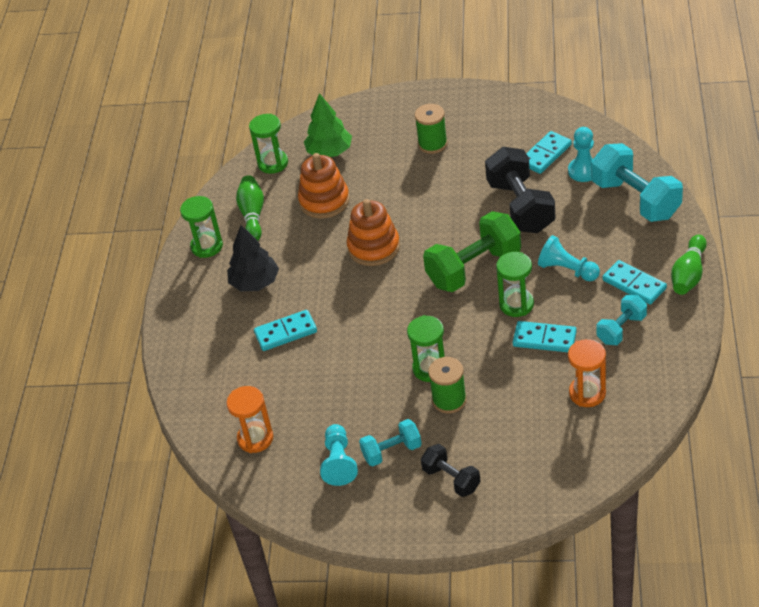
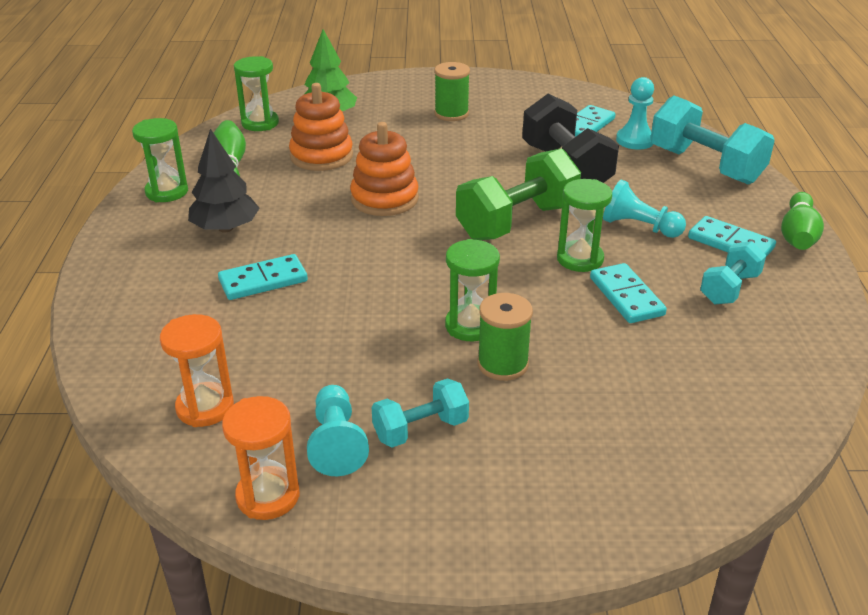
camera: 10 degrees left, 10 degrees down
black dumbbell [421,444,481,497] -> none
turquoise domino [513,321,577,352] -> turquoise domino turned 60 degrees clockwise [590,263,667,323]
orange hourglass [568,339,606,407] -> orange hourglass moved to [222,396,300,520]

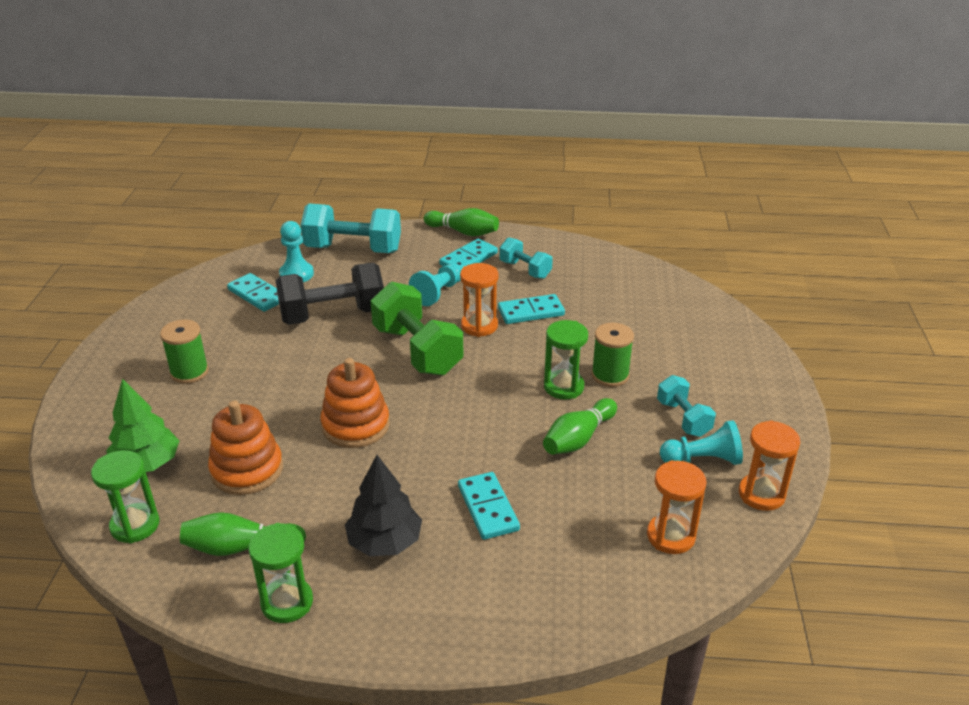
camera: 85 degrees left, 0 degrees up
green hourglass [557,179,612,272] -> orange hourglass [460,263,499,337]
turquoise dumbbell [650,95,775,184] -> turquoise dumbbell turned 45 degrees clockwise [301,203,401,253]
none -> green bowling pin [543,398,617,454]

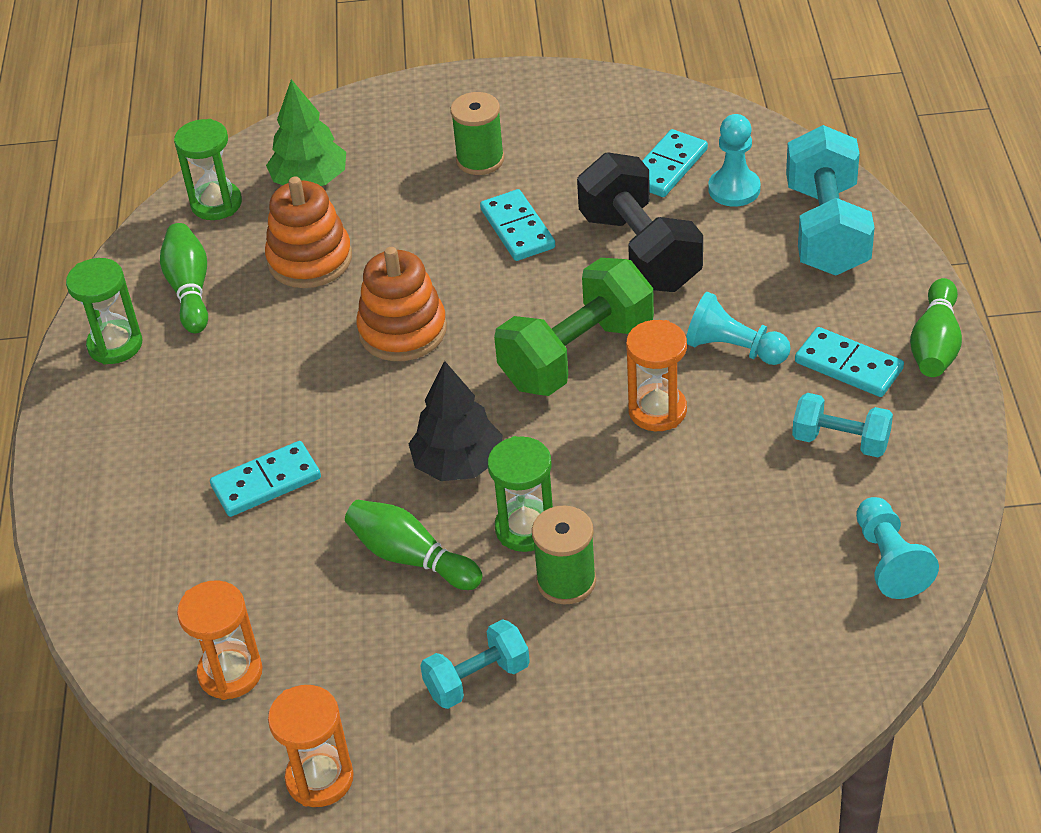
camera: 85 degrees right, 10 degrees up
black tree [345,455,422,556] -> black tree moved to [409,361,503,481]
turquoise domino [498,294,565,324] -> turquoise domino moved to [480,189,555,261]
turquoise dumbbell [499,237,553,279] -> turquoise dumbbell turned 75 degrees clockwise [792,393,893,457]
turquoise pawn [660,420,743,465] -> turquoise pawn moved to [856,497,939,599]

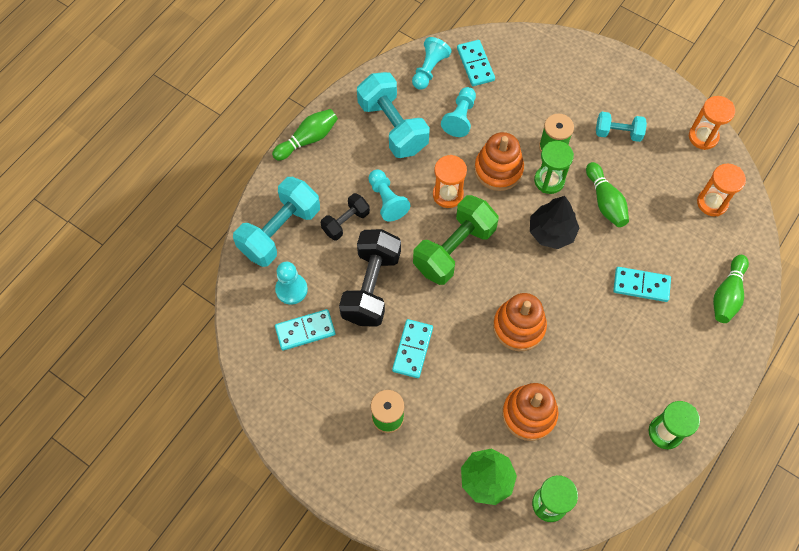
camera: 145 degrees left, 20 degrees up
green bowling pin [160,223,208,333] -> green bowling pin moved to [713,255,749,323]
green dumbbell [494,258,654,396] -> green dumbbell turned 45 degrees counterclockwise [413,195,498,285]
turquoise dumbbell [792,393,893,457] -> turquoise dumbbell [357,72,430,158], size x1.80
turquoise domino [795,327,904,397] -> turquoise domino moved to [457,40,495,86]
none -> black dumbbell [321,193,370,240]
none -> turquoise pawn [441,87,476,137]
none -> orange stacking toy [474,132,524,191]

